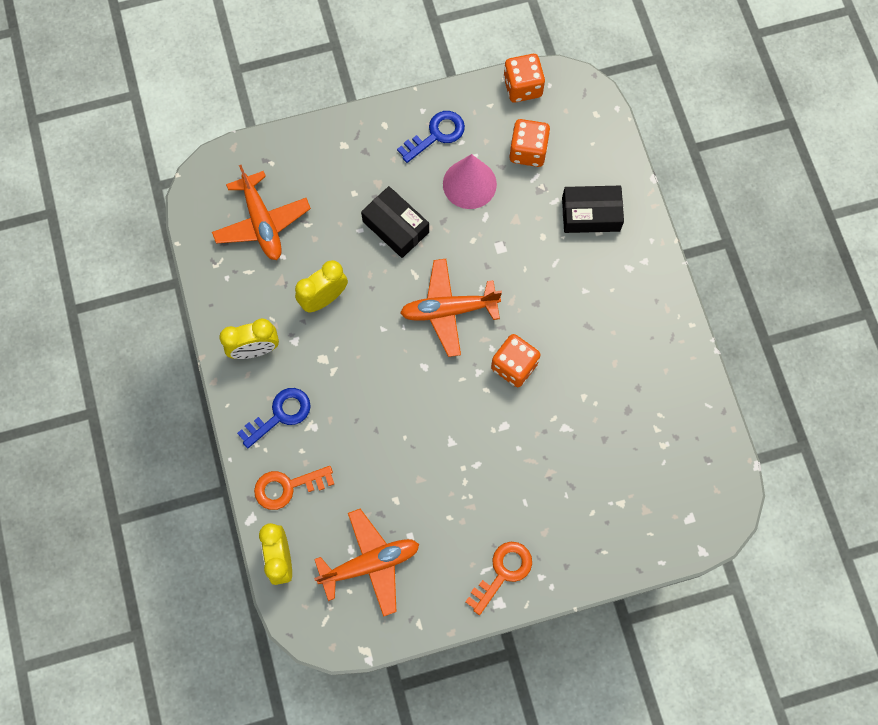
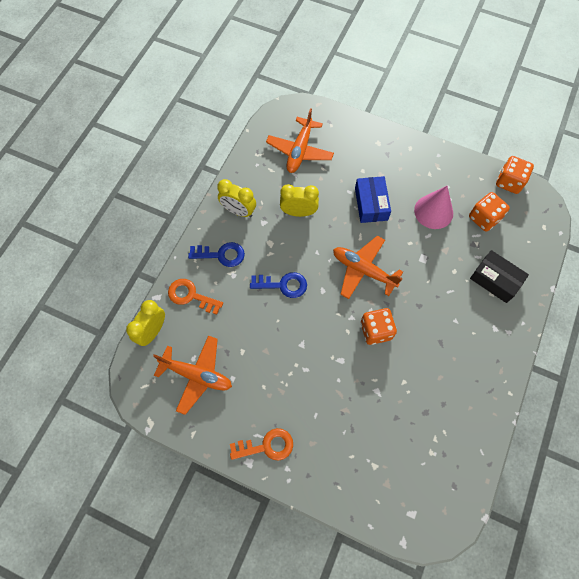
camera: 40 degrees right, 5 degrees down
black box [361,186,429,258] -> blue box [355,176,391,223]
blue key [397,111,465,163] -> blue key moved to [250,272,307,298]

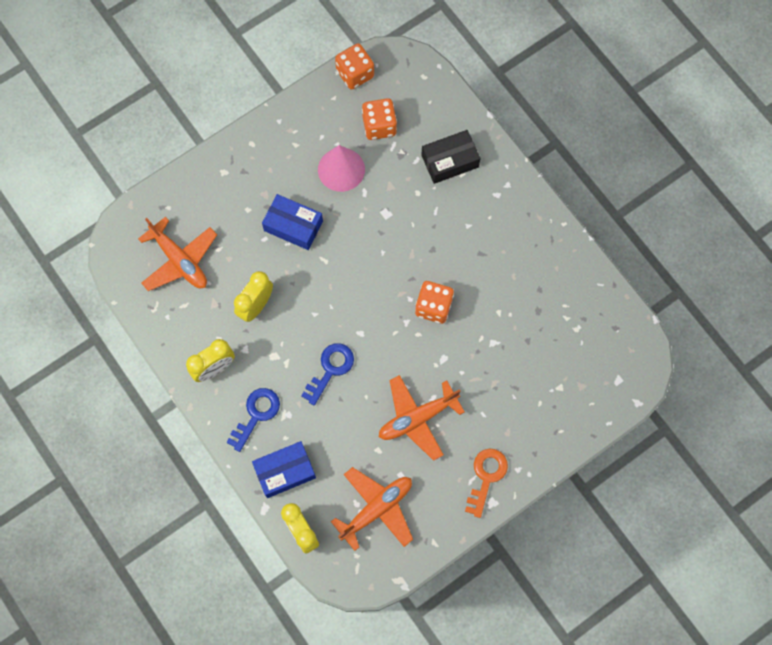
camera: 60 degrees left, 5 degrees up
orange key [168,279,223,315] -> blue box [252,441,316,498]
orange plane [333,236,403,299] -> orange plane moved to [379,375,465,461]

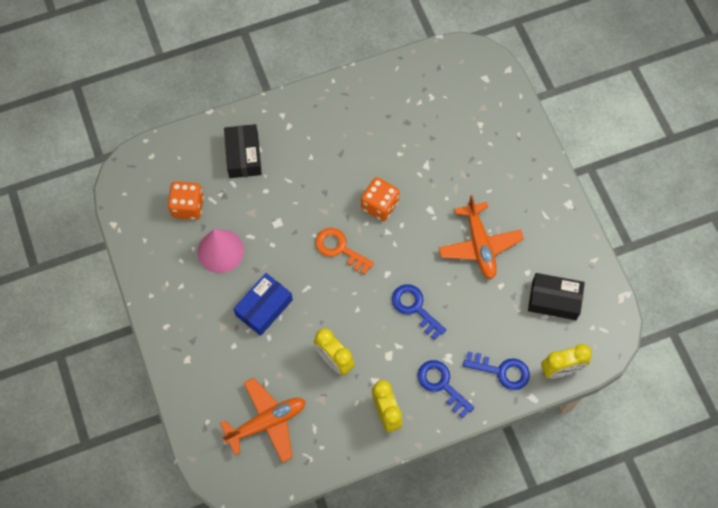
camera: 75 degrees left, 5 degrees down
blue box [252,441,316,498] -> blue key [463,352,530,390]
orange plane [331,467,413,551] -> black box [528,273,585,320]
orange dice [335,43,374,90] -> none
orange key [465,449,508,518] -> orange key moved to [315,228,374,274]

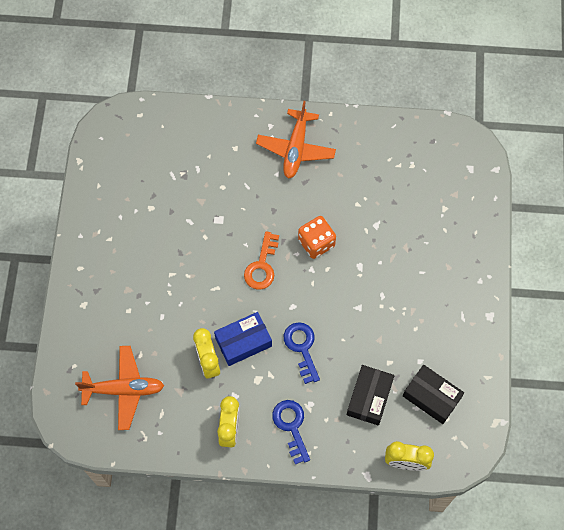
camera: 25 degrees right, 0 degrees up
orange dice [168,181,204,220] -> none
pink cone [198,229,244,273] -> none
black box [224,124,262,178] -> black box moved to [347,365,394,426]
blue box [233,273,293,336] -> blue box moved to [214,312,272,366]
orange key [315,228,374,274] -> orange key turned 135 degrees counterclockwise [244,231,279,289]
orange plane [439,195,524,279] -> orange plane moved to [256,101,336,179]
blue key [463,352,530,390] -> none

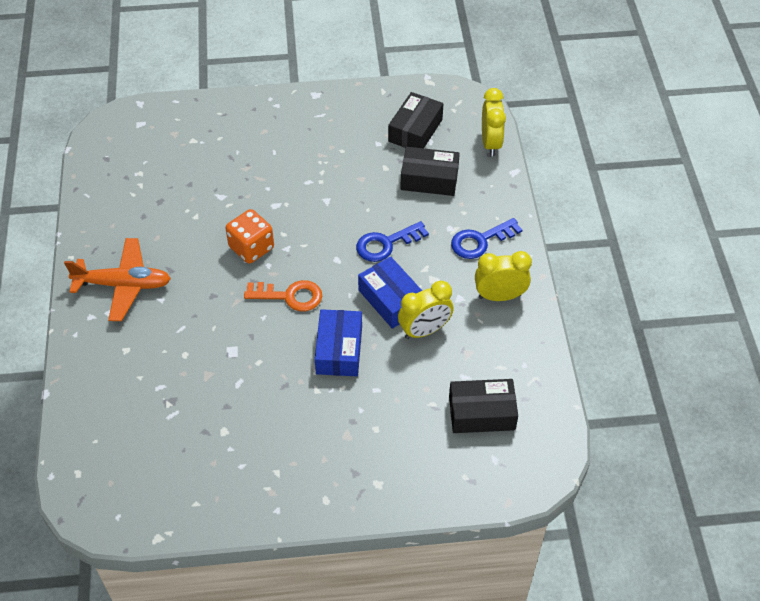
camera: 100 degrees left, 15 degrees down
orange plane [75,346,164,430] -> black box [449,379,518,433]
none -> blue box [315,309,362,376]

